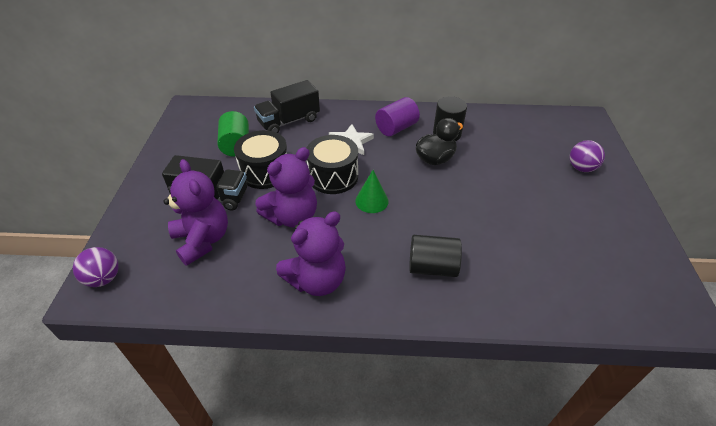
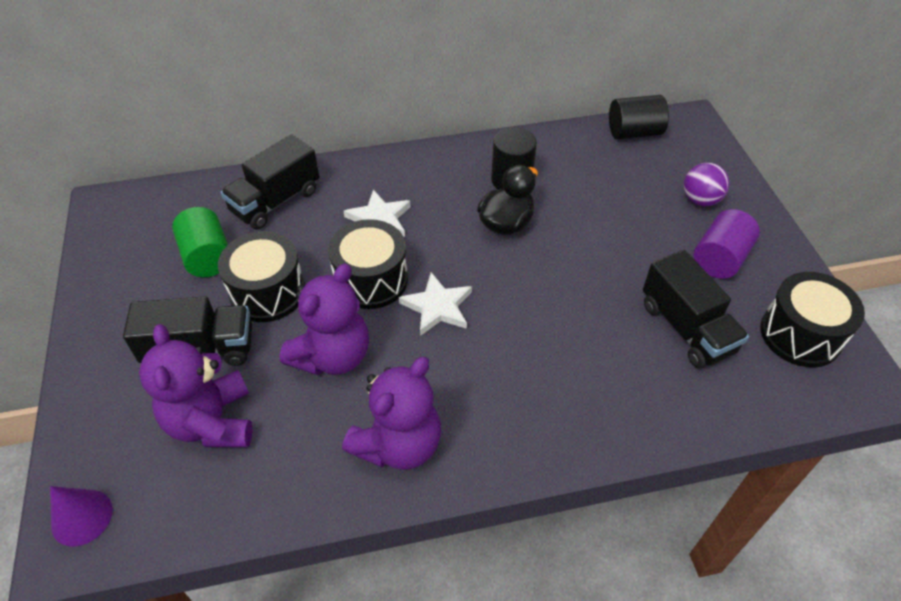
camera: 15 degrees left, 5 degrees up
purple ball [73,247,119,287] -> purple cone [50,486,113,547]
purple teddy bear [163,159,228,266] -> purple teddy bear turned 150 degrees counterclockwise [139,324,253,447]
green cone [355,170,389,213] -> white star [399,272,472,336]
purple cylinder [375,97,420,137] -> purple cylinder moved to [694,209,760,279]
black cylinder [409,235,462,277] -> black cylinder moved to [609,95,669,139]
none -> black truck [643,250,749,368]
none -> black drum [760,272,865,368]

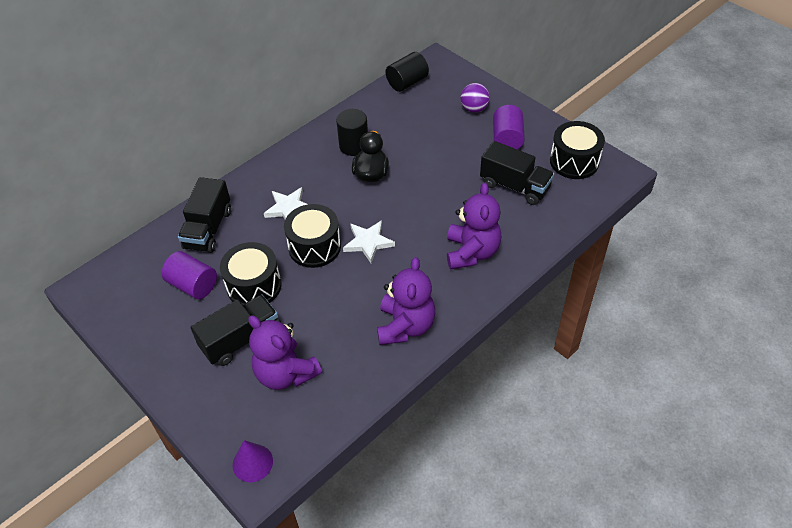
camera: 30 degrees left, 0 degrees up
green cylinder [172,207,228,277] -> purple cylinder [162,251,217,299]
purple teddy bear [280,264,369,375] -> purple teddy bear moved to [447,183,501,270]

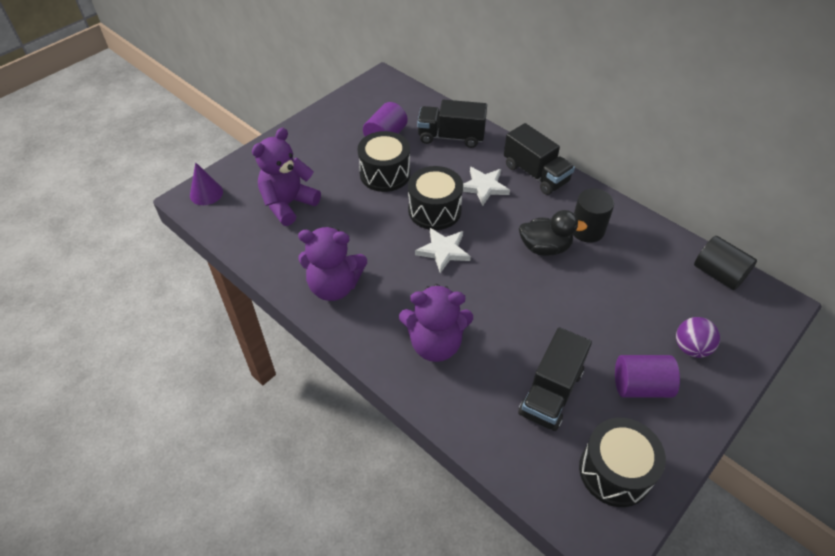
camera: 85 degrees right, 0 degrees up
black truck [191,295,278,366] -> black truck moved to [504,123,575,195]

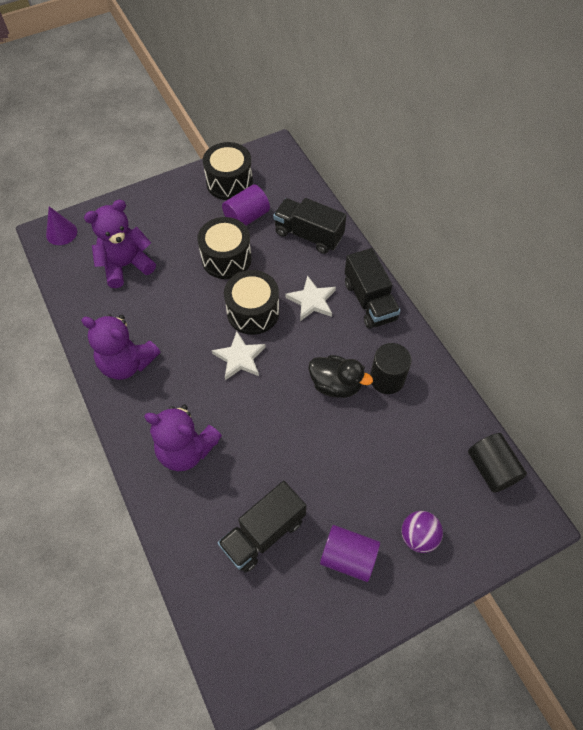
camera: 20 degrees right, 10 degrees up
black drum [579,418,666,507] -> black drum moved to [203,142,253,200]

